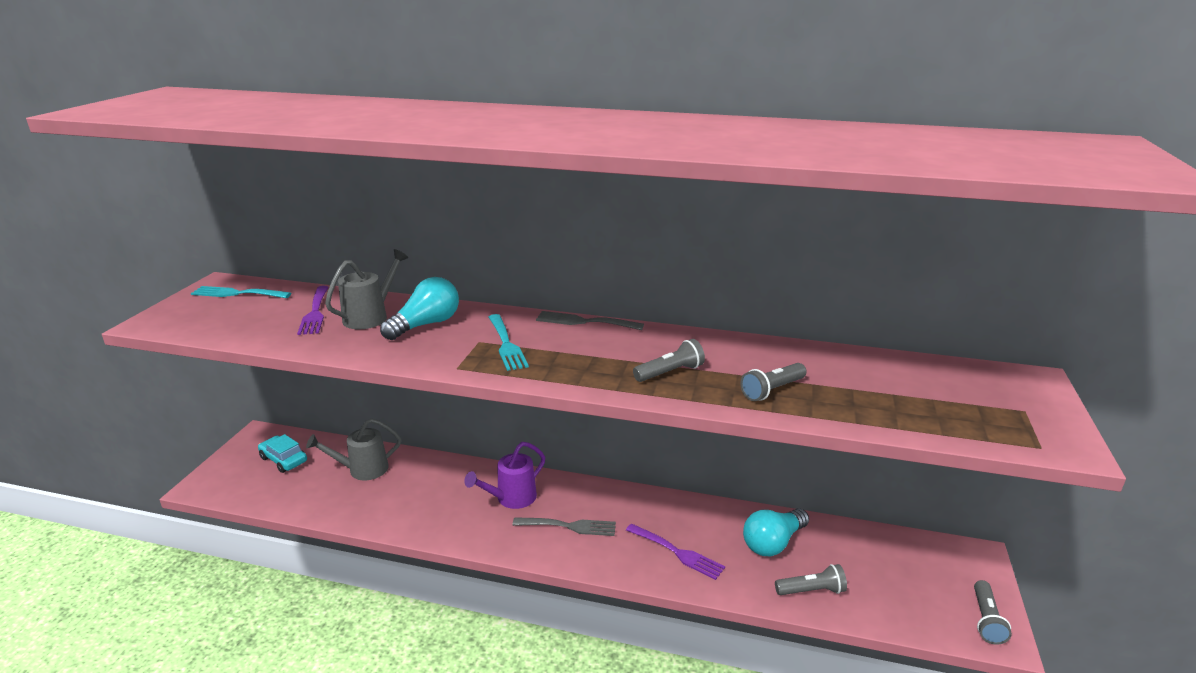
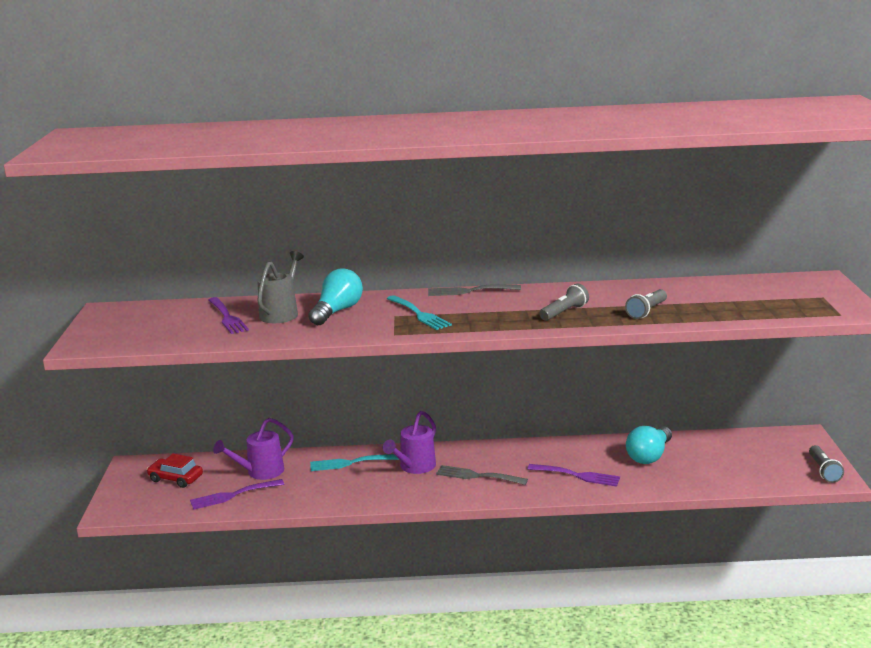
camera: 15 degrees left, 5 degrees down
turquoise fork [191,286,291,298] -> turquoise fork moved to [310,454,399,471]
turquoise car [258,434,307,473] -> red car [147,453,203,488]
grey watering can [306,418,401,480] -> purple watering can [213,418,294,480]
grey fork [512,517,616,536] -> grey fork turned 150 degrees counterclockwise [436,465,528,485]
grey flashlight [775,564,847,595] -> none
none -> purple fork [190,479,284,510]

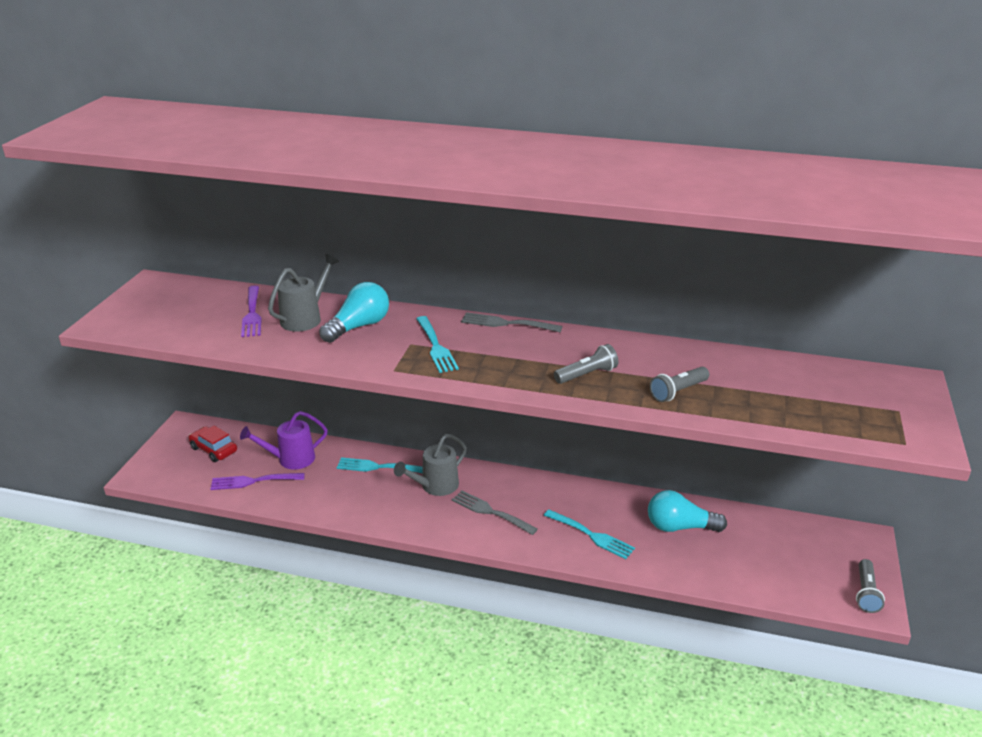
camera: 15 degrees right, 10 degrees up
purple watering can [383,411,436,474] -> grey watering can [394,434,467,496]
purple fork [527,464,620,487] -> turquoise fork [544,510,635,559]
turquoise light bulb [626,426,672,464] -> turquoise light bulb turned 45 degrees clockwise [648,490,727,532]

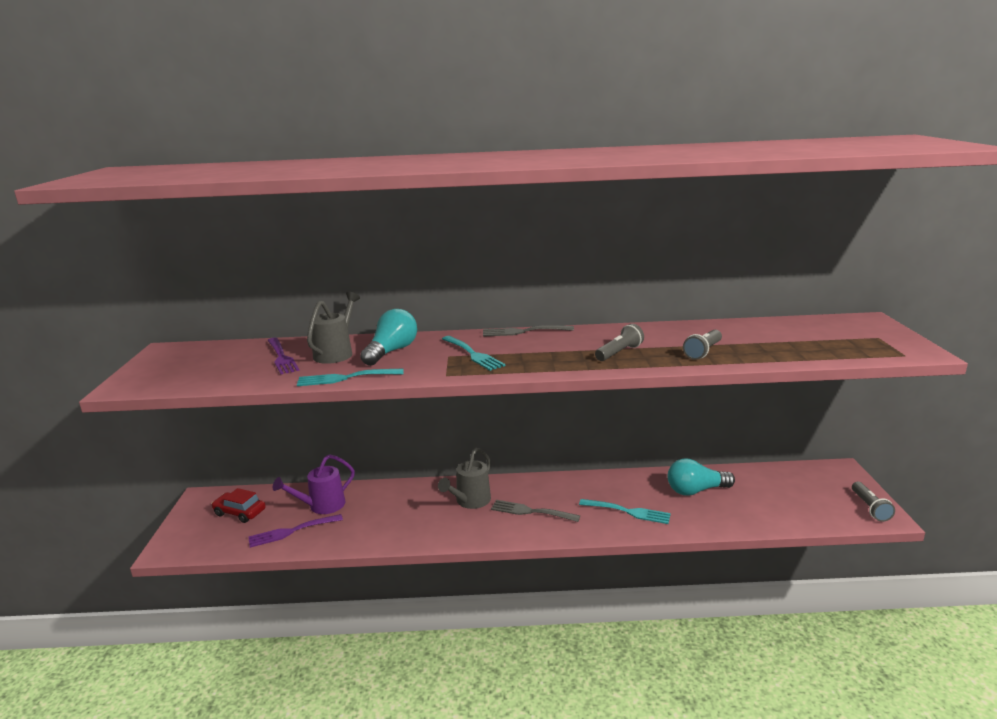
camera: 15 degrees left, 10 degrees down
turquoise fork [337,457,423,473] -> turquoise fork moved to [297,369,404,386]

